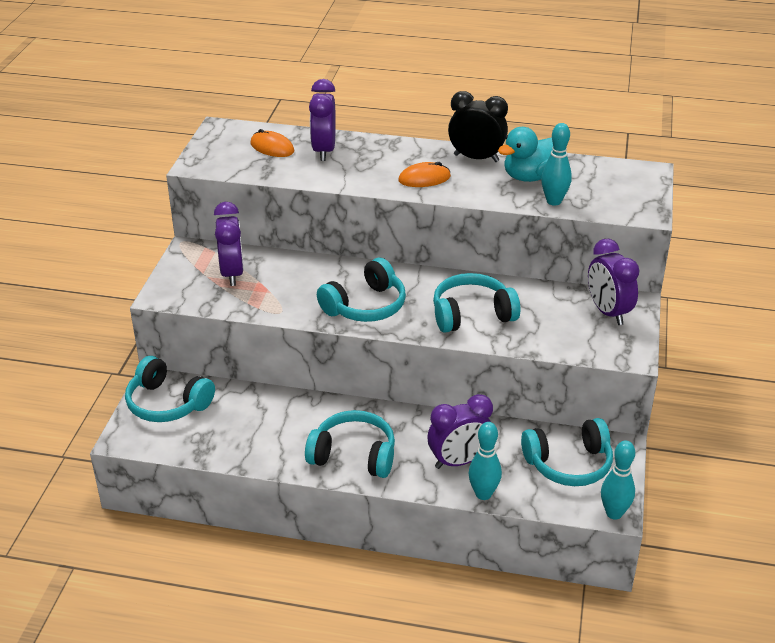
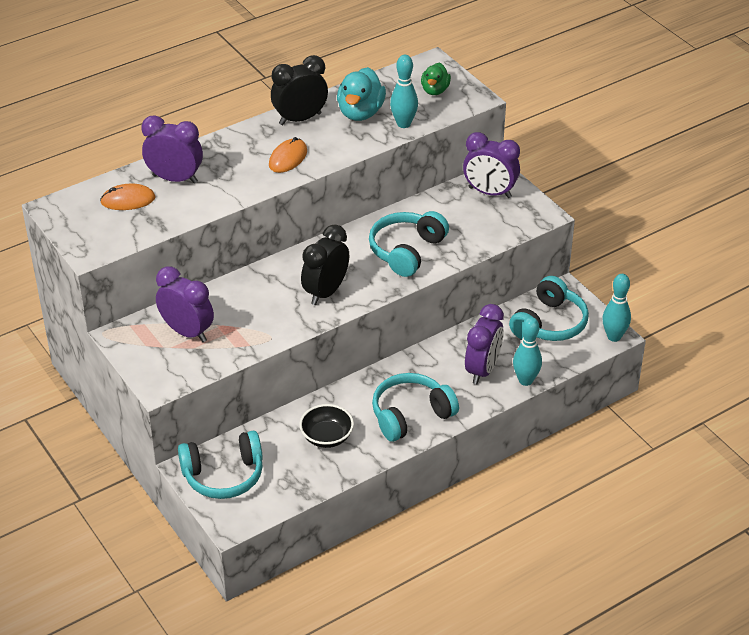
camera: 45 degrees left, 5 degrees up
purple clock [309,79,336,161] -> purple clock turned 150 degrees clockwise [141,115,203,184]
turquoise headphones [317,258,406,322] -> black clock [301,225,349,305]
none -> black bowl [299,404,354,448]
none -> green duck [421,63,451,95]

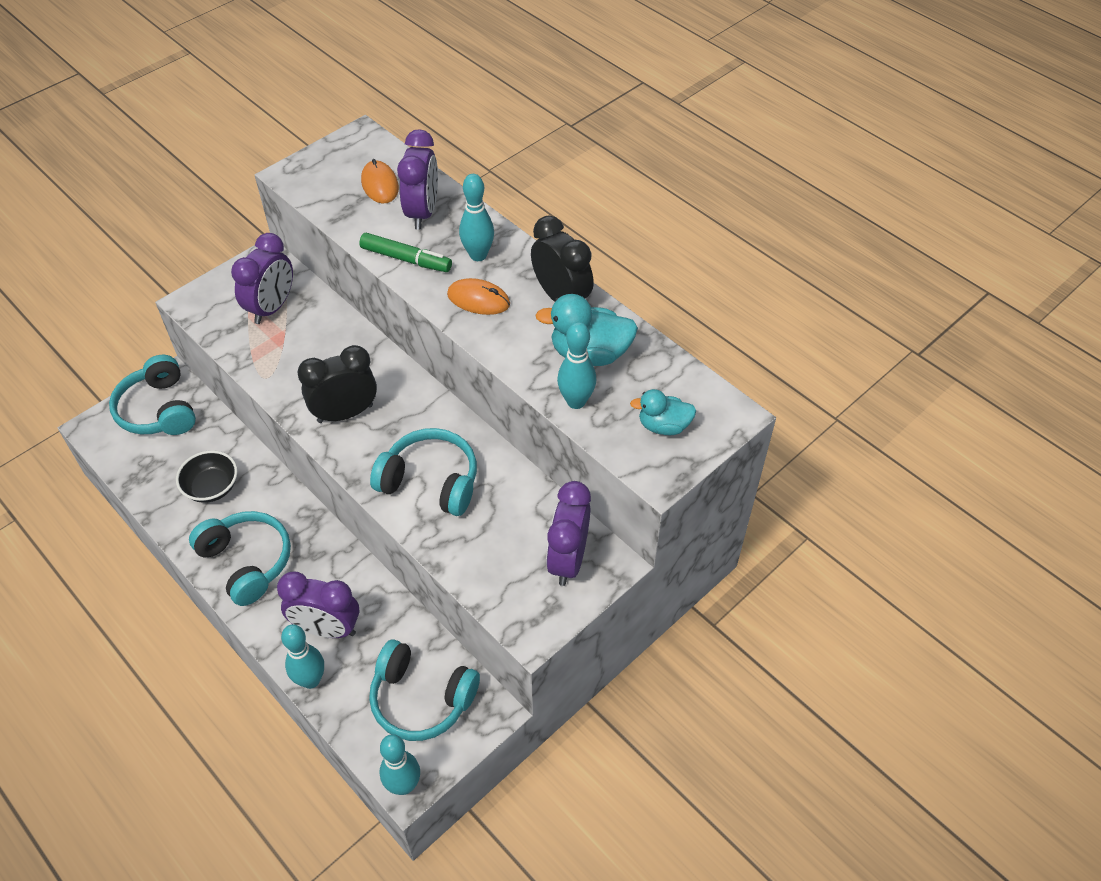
camera: 80 degrees right, 10 degrees up
black clock [301,225,349,305] -> black clock turned 45 degrees counterclockwise [297,345,377,423]
green duck [421,63,451,95] -> turquoise duck [630,389,697,435]
none -> green marker [359,233,452,272]
none -> turquoise bowling pin [459,174,494,261]

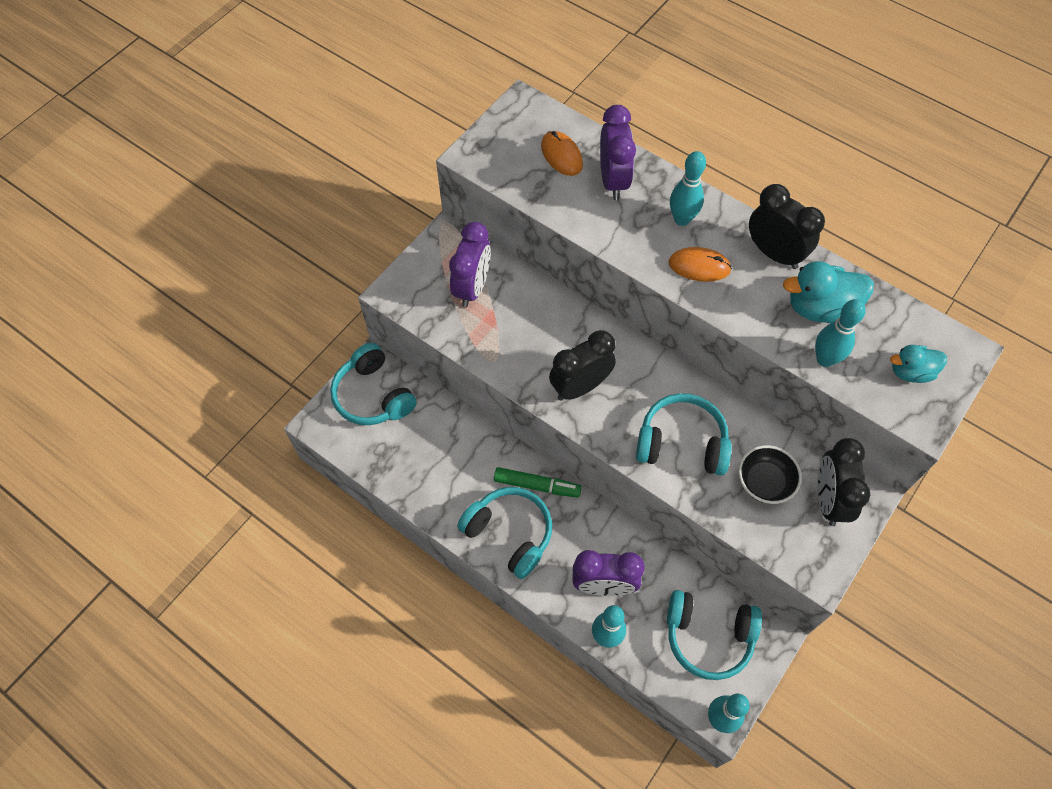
camera: 10 degrees left, 10 degrees up
black bowl [176,450,238,503] -> black bowl moved to [738,445,802,504]
green marker [359,233,452,272] -> green marker moved to [494,467,582,498]
purple clock [546,481,591,586] -> black clock [817,438,870,526]

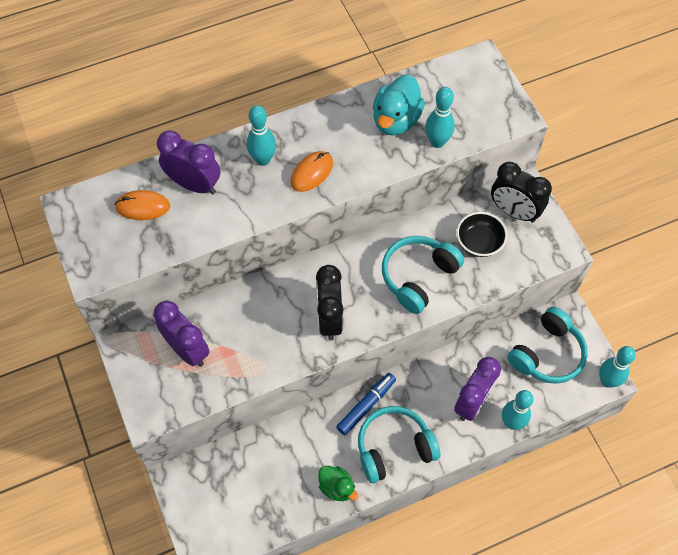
camera: 60 degrees left, 0 degrees up
turquoise headphones [330,343,417,425] -> none
green marker [494,467,582,498] -> blue marker [336,373,396,435]
black clock [749,184,825,269] -> none
turquoise duck [890,345,947,383] -> none
none -> green duck [318,466,359,501]

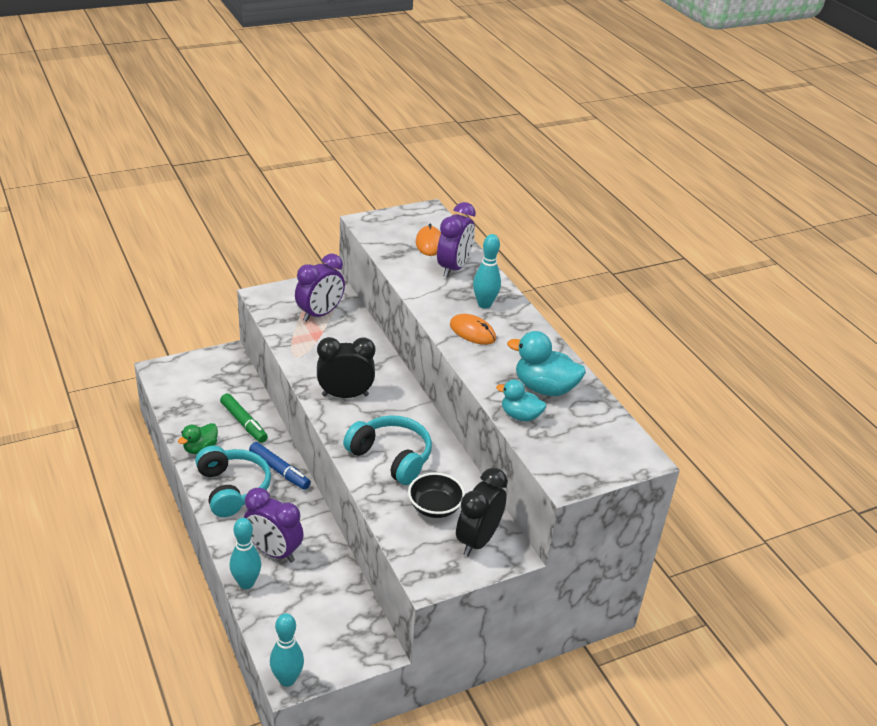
camera: 85 degrees right, 25 degrees down
turquoise bowling pin [425,87,455,148] -> turquoise duck [496,380,546,421]
turquoise headphones [507,307,588,384] -> none
none -> green marker [220,393,268,443]

